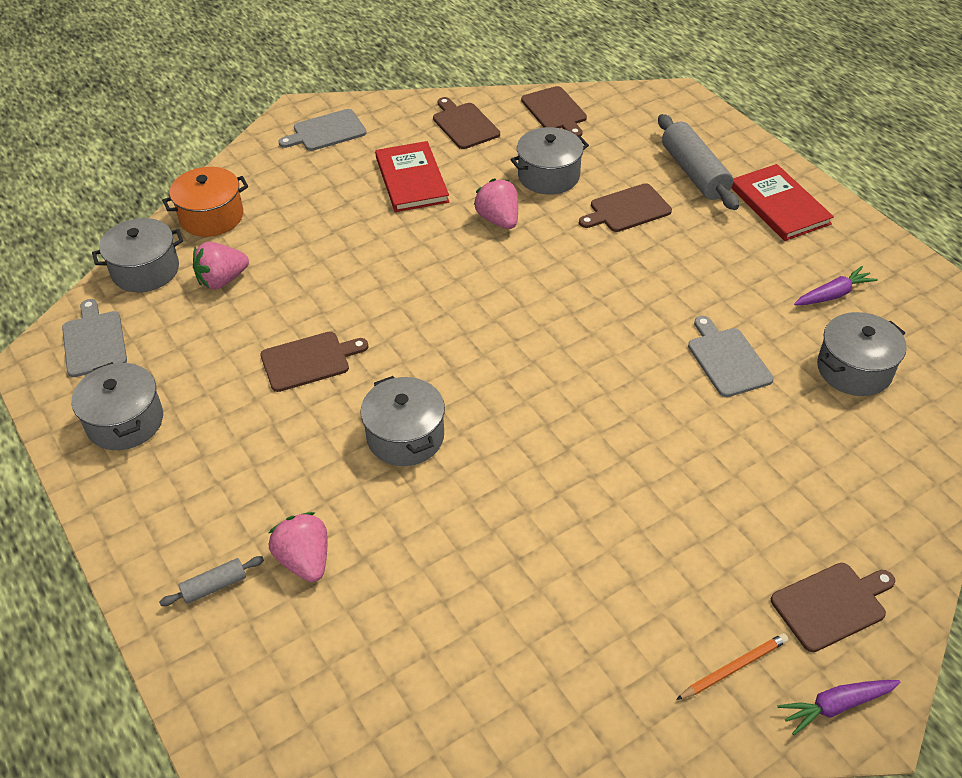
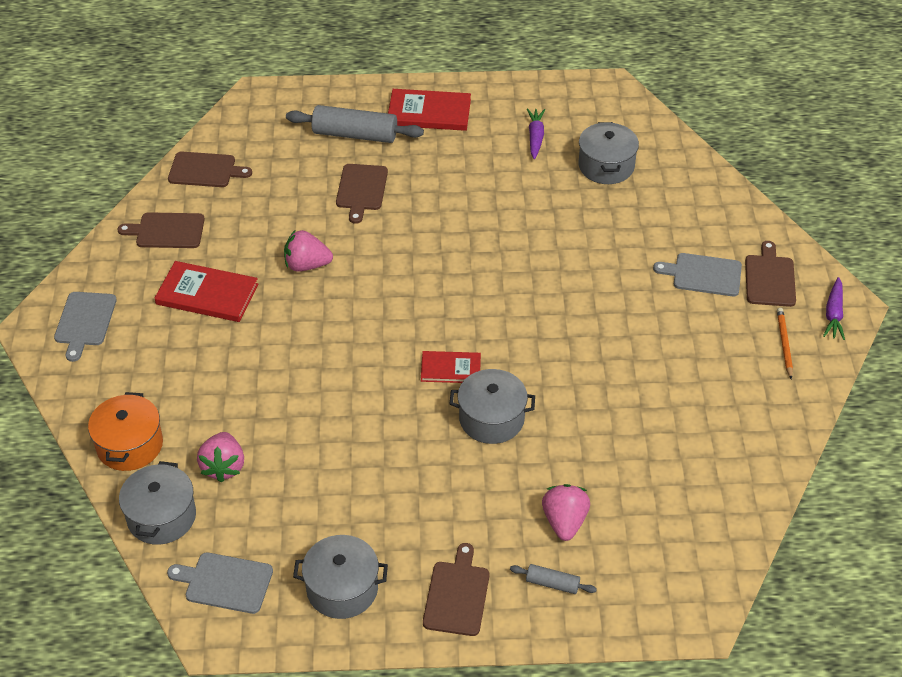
camera: 60 degrees left, 0 degrees up
grey rolling pin [159,556,264,606] -> grey rolling pin turned 75 degrees counterclockwise [510,564,597,594]
brown cutting board [260,332,368,392] -> brown cutting board moved to [423,543,489,636]
pink strawberry [269,512,328,582] -> pink strawberry turned 90 degrees clockwise [542,484,590,541]
grey pot [510,127,589,194] -> none
grey cutting board [688,316,774,397] -> grey cutting board moved to [653,253,742,296]
none -> red book [421,351,481,383]

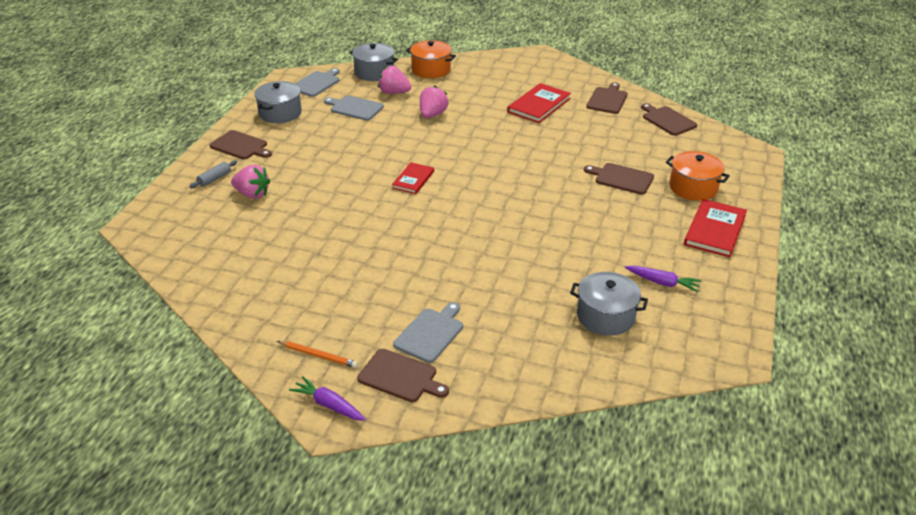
camera: 110 degrees right, 10 degrees down
grey cutting board [54,292,117,362] -> grey cutting board moved to [324,95,384,121]
brown cutting board [168,152,252,187] -> brown cutting board turned 120 degrees clockwise [641,103,698,136]
pink strawberry [284,230,333,271] -> pink strawberry moved to [420,85,449,118]
grey rolling pin [286,105,424,143] -> orange pot [666,151,730,201]
grey pot [449,369,535,444] -> none

